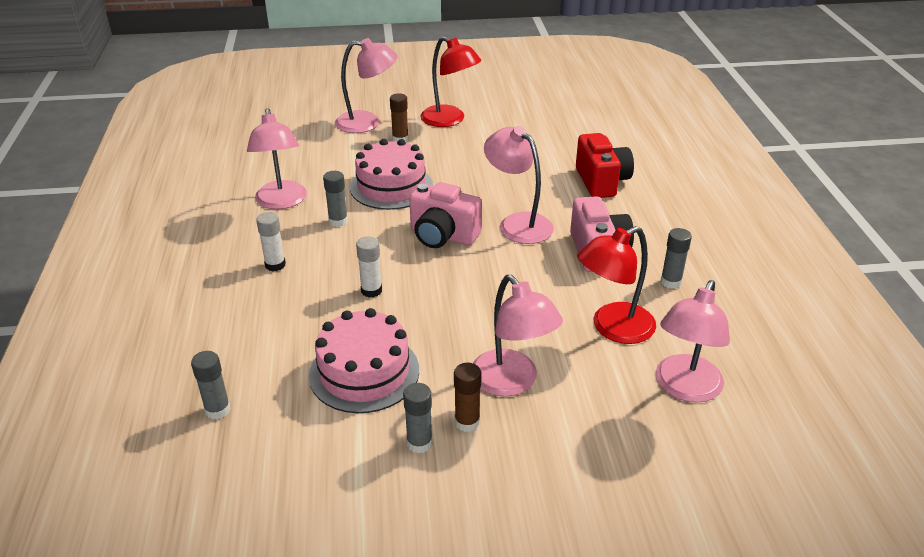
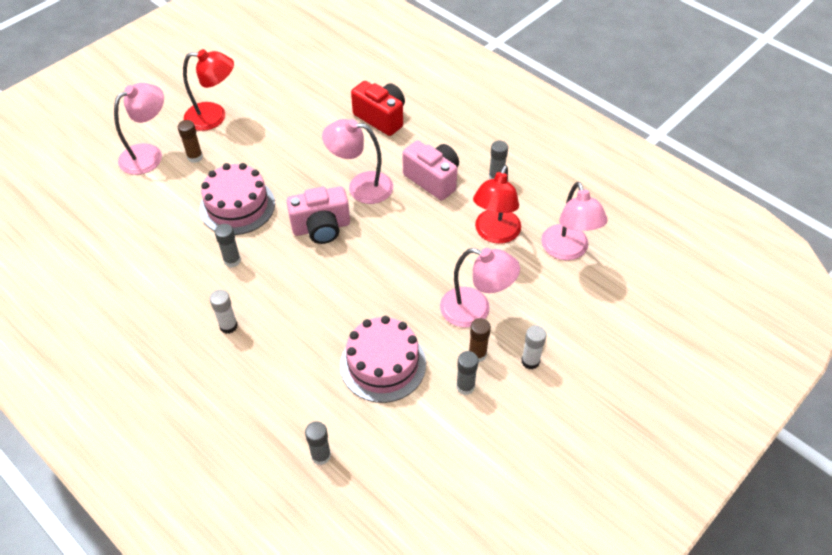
camera: 40 degrees left, 15 degrees up
pink lamp [247,108,307,209] -> none
white glue stick [356,236,382,298] -> white glue stick moved to [521,325,546,369]

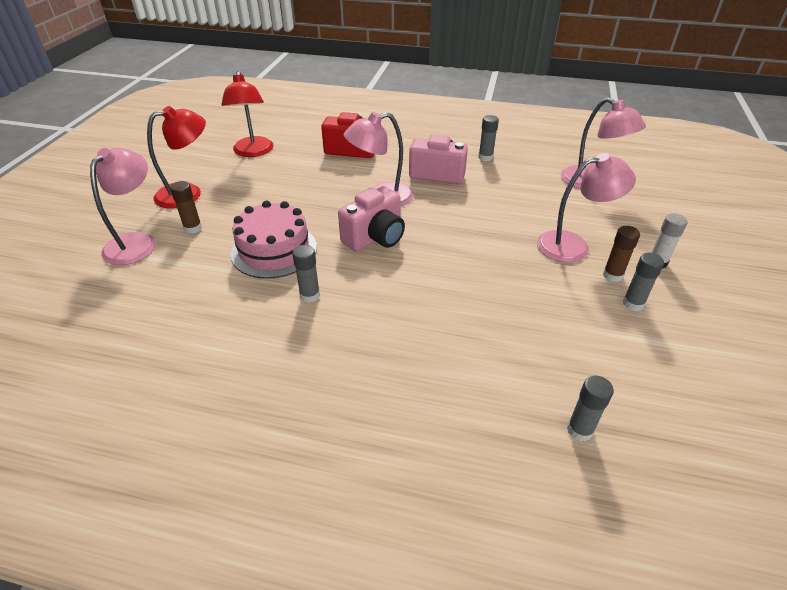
camera: 30 degrees left, 10 degrees down
white glue stick [210,290,238,334] -> none
pink cake [340,316,426,403] -> none
red lamp [473,165,521,244] -> red lamp moved to [221,71,273,157]

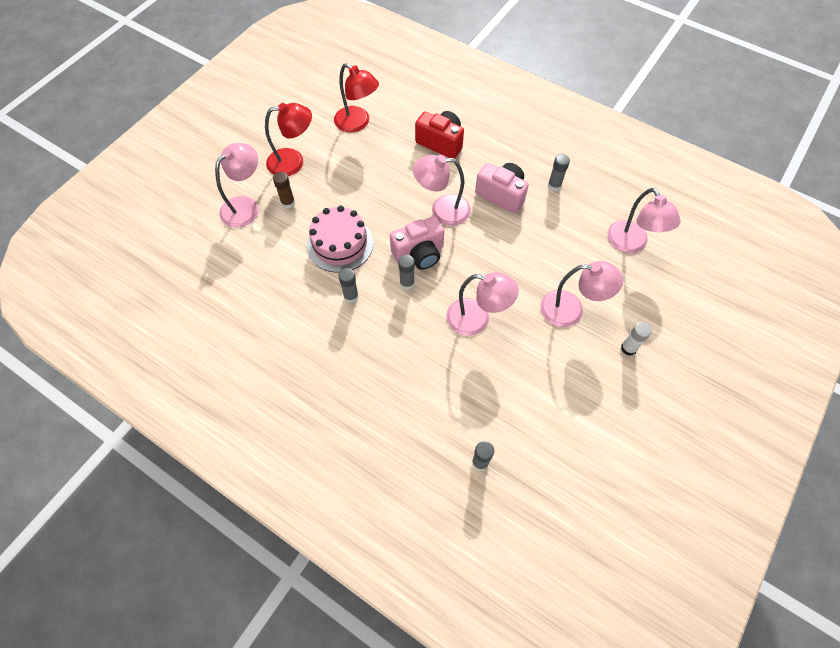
camera: 20 degrees right, 20 degrees up
red lamp [221,71,273,157] -> red lamp turned 60 degrees counterclockwise [334,63,379,133]
brown glue stick [603,226,640,282] -> none
grey glue stick [623,253,664,311] -> grey glue stick moved to [398,255,415,290]
none -> pink lamp [446,272,519,336]

